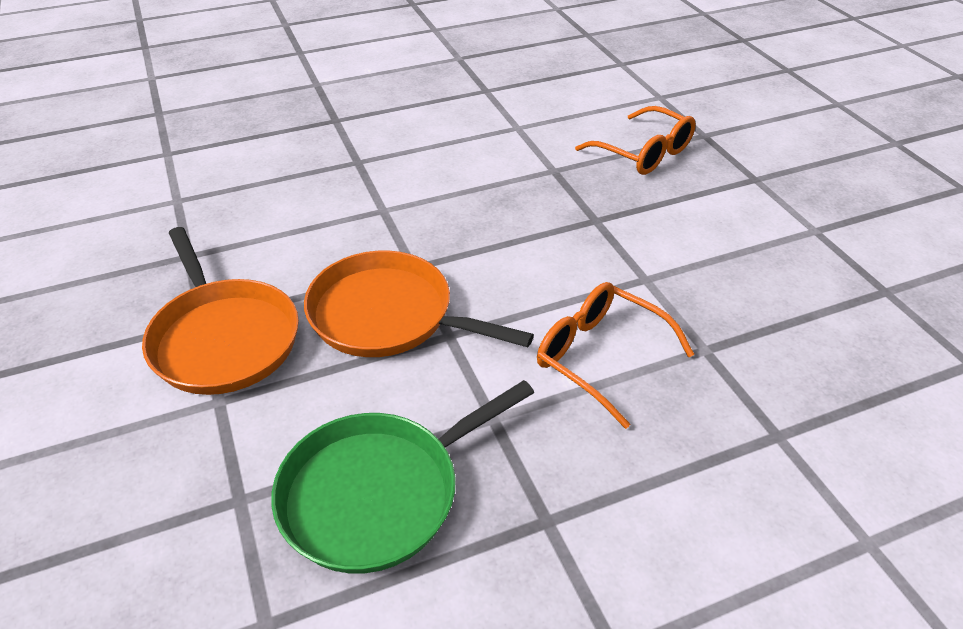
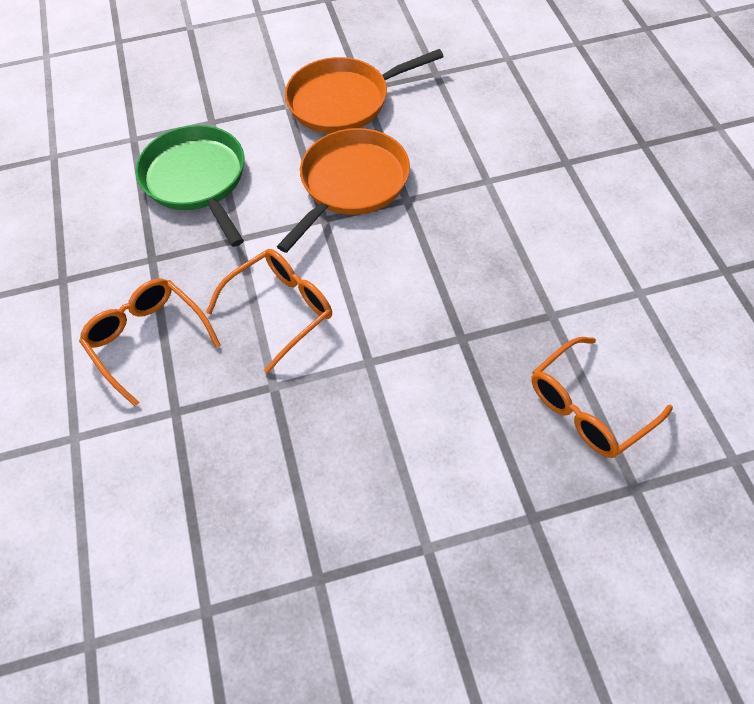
camera: 100 degrees right, 15 degrees up
none -> orange glasses [79,278,221,407]

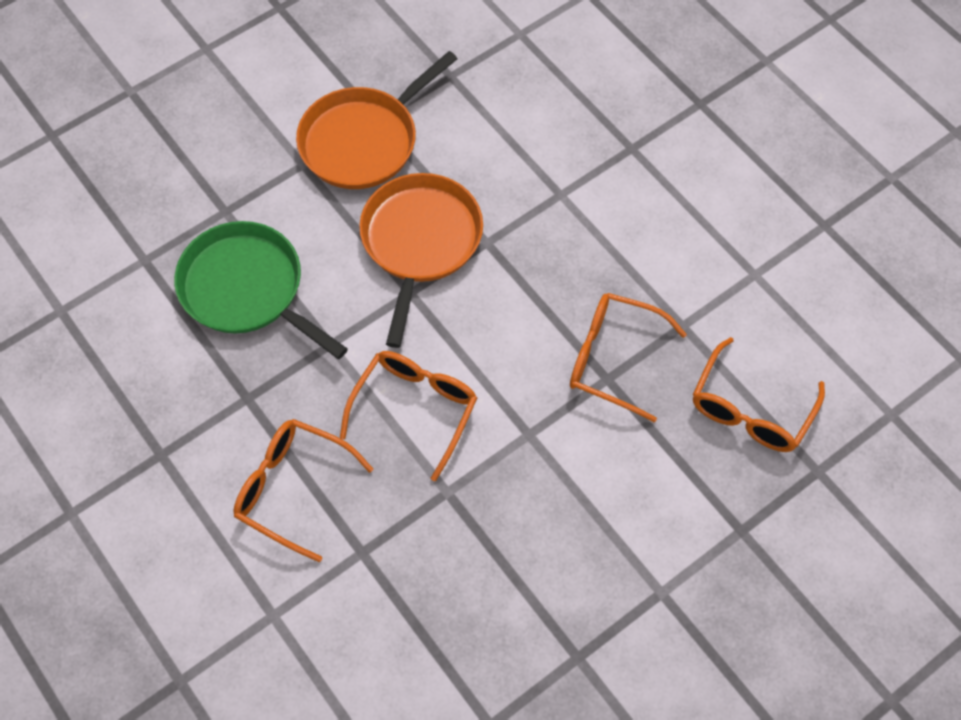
camera: 25 degrees left, 5 degrees up
none -> orange glasses [570,293,687,422]

